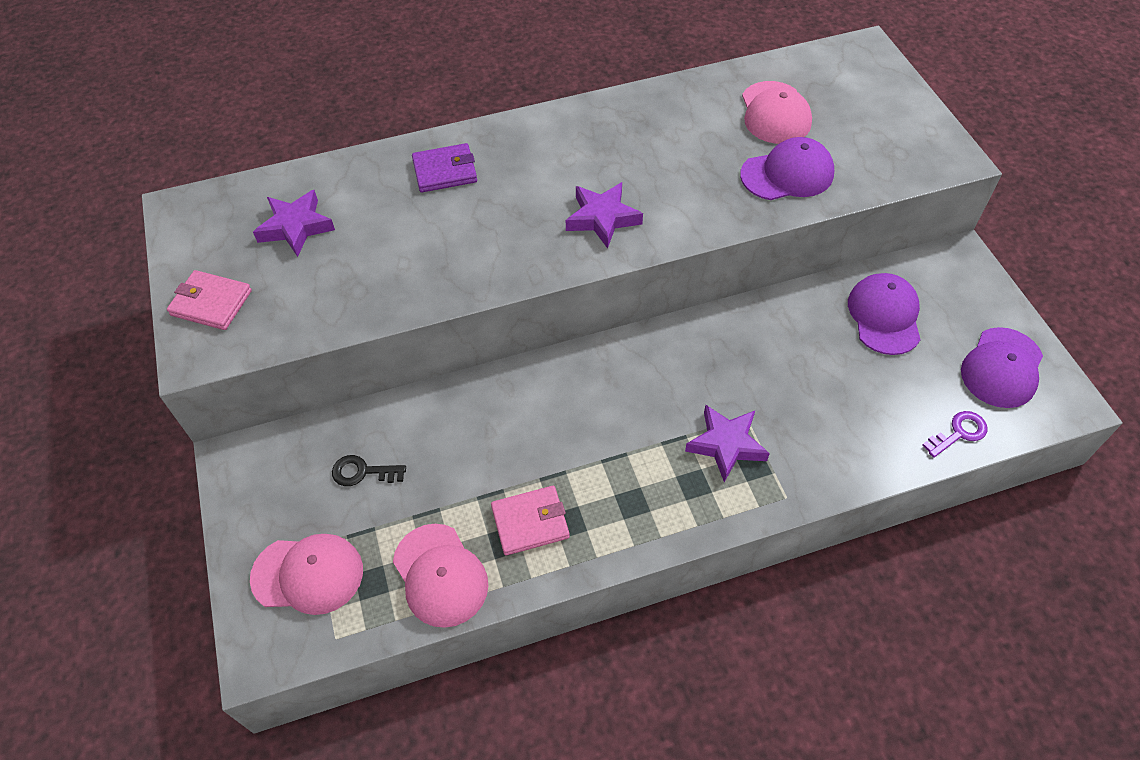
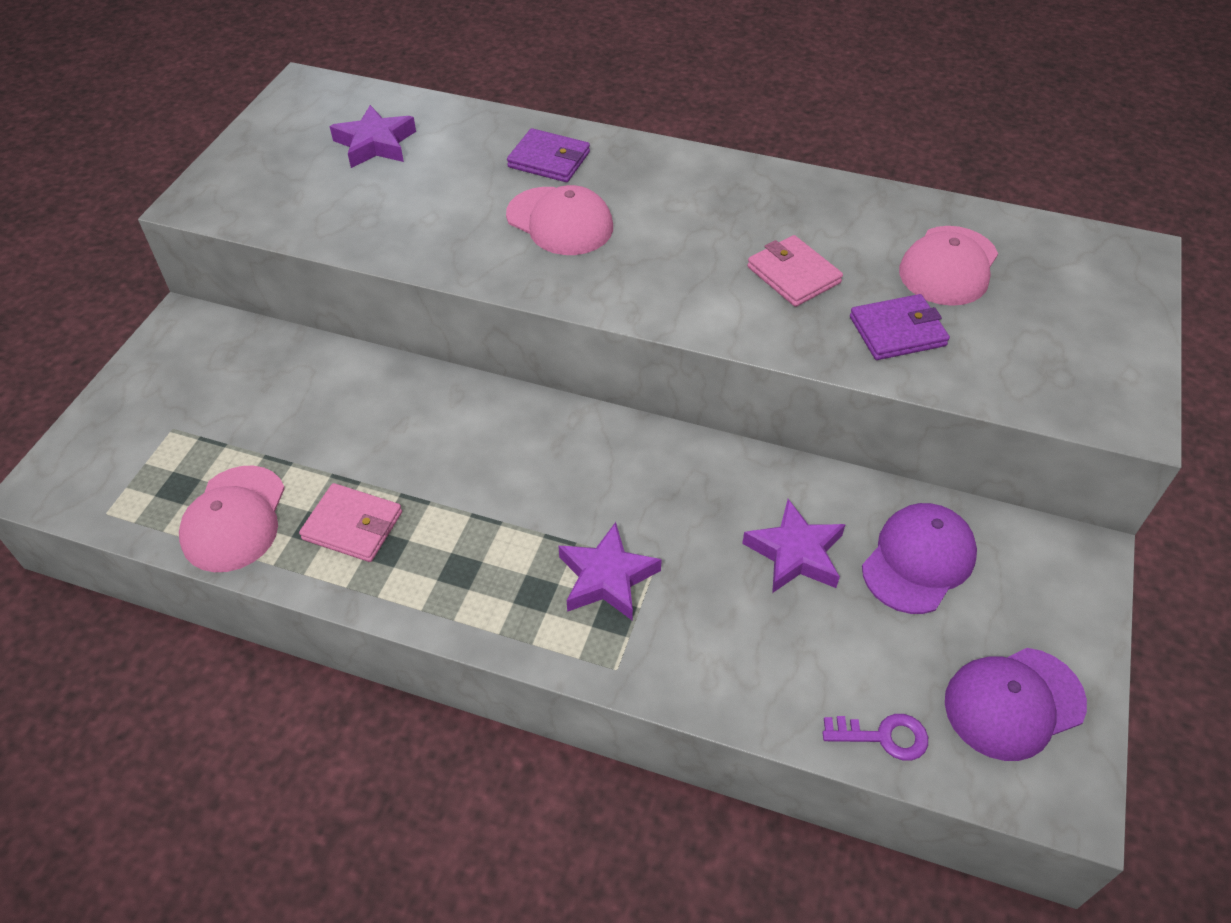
camera: 35 degrees right, 5 degrees down
pink wallet [167,270,252,330] -> pink wallet moved to [747,235,843,307]
pink cap [250,534,363,615] -> pink cap moved to [506,185,613,255]
black key [332,455,406,486] -> none
purple star [566,182,643,249] -> purple star moved to [742,499,846,593]
purple cap [740,137,834,200] -> purple wallet [850,294,950,360]

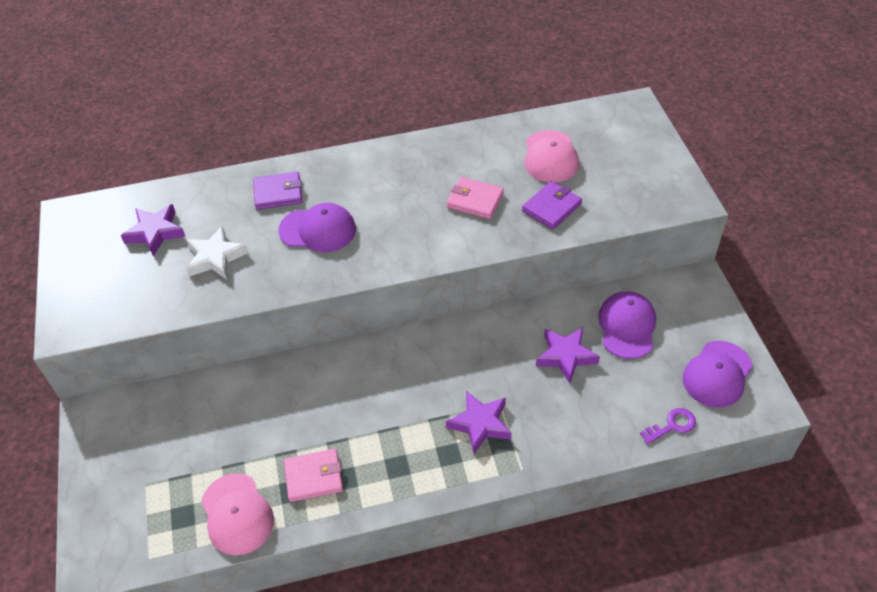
camera: 30 degrees left, 0 degrees up
pink cap [506,185,613,255] -> purple cap [278,203,356,252]
none -> white star [186,226,248,279]

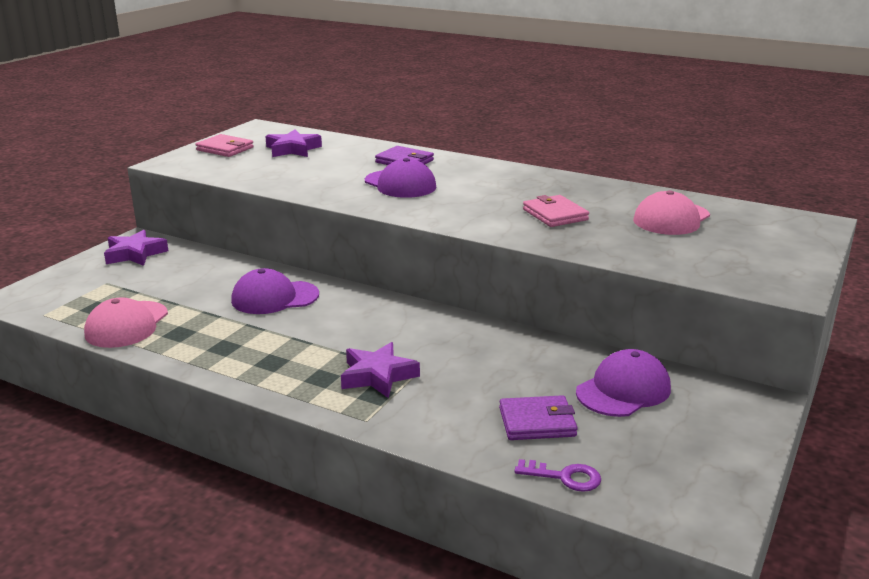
camera: 40 degrees right, 25 degrees down
white star [186,226,248,279] -> none
pink wallet [284,449,343,502] -> pink wallet moved to [196,134,254,157]
purple wallet [522,181,582,229] -> purple wallet moved to [499,395,578,440]
purple star [536,327,600,384] -> purple star moved to [104,230,168,266]
purple cap [683,341,753,408] -> purple cap moved to [231,268,319,314]

